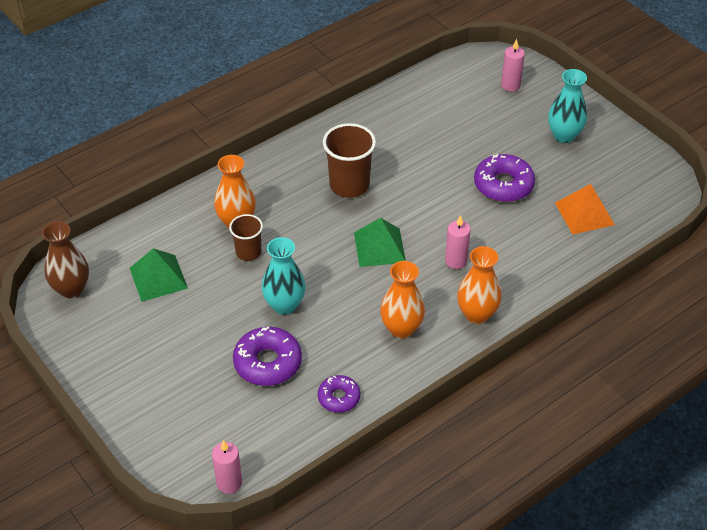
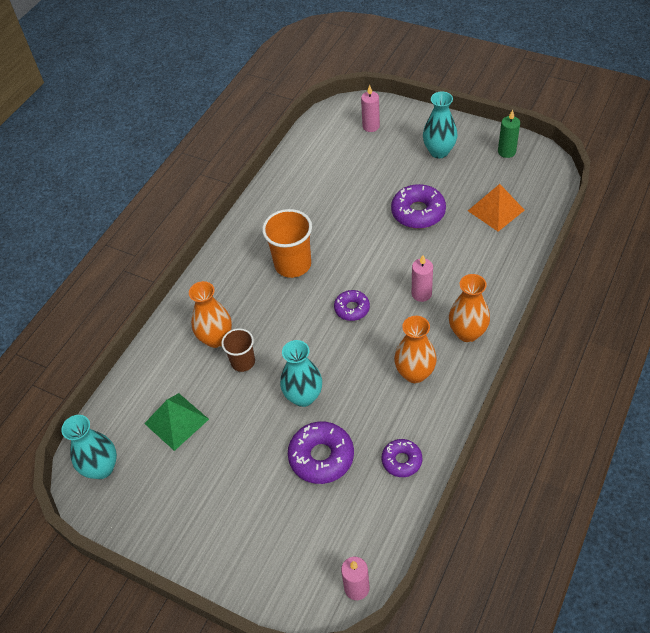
camera: 20 degrees left, 5 degrees up
brown vase [42,221,89,298] -> turquoise vase [61,415,117,479]
brown cup [323,123,376,198] -> orange cup [262,209,312,278]
green pyramid [354,218,406,267] -> purple donut [334,290,370,321]
none -> green candle [498,110,520,158]

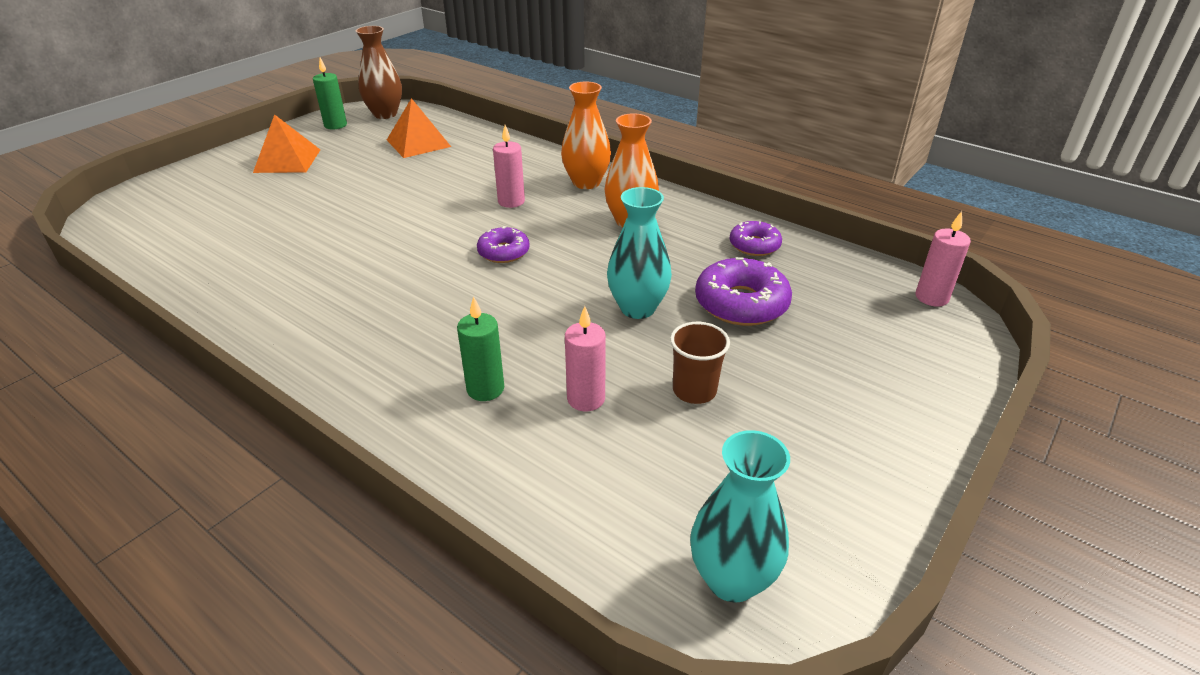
camera: 85 degrees left, 15 degrees down
green pyramid [144,393,209,451] -> none
orange vase [189,281,232,348] -> green candle [457,296,504,401]
brown cup [221,328,255,372] -> brown cup moved to [670,322,730,404]
orange cup [262,209,312,278] -> none
pink candle [361,85,380,132] -> pink candle moved to [565,306,606,411]
purple donut [391,184,446,229] -> none
turquoise vase [423,92,457,158] -> orange pyramid [253,114,320,173]
none -> brown vase [356,26,402,119]

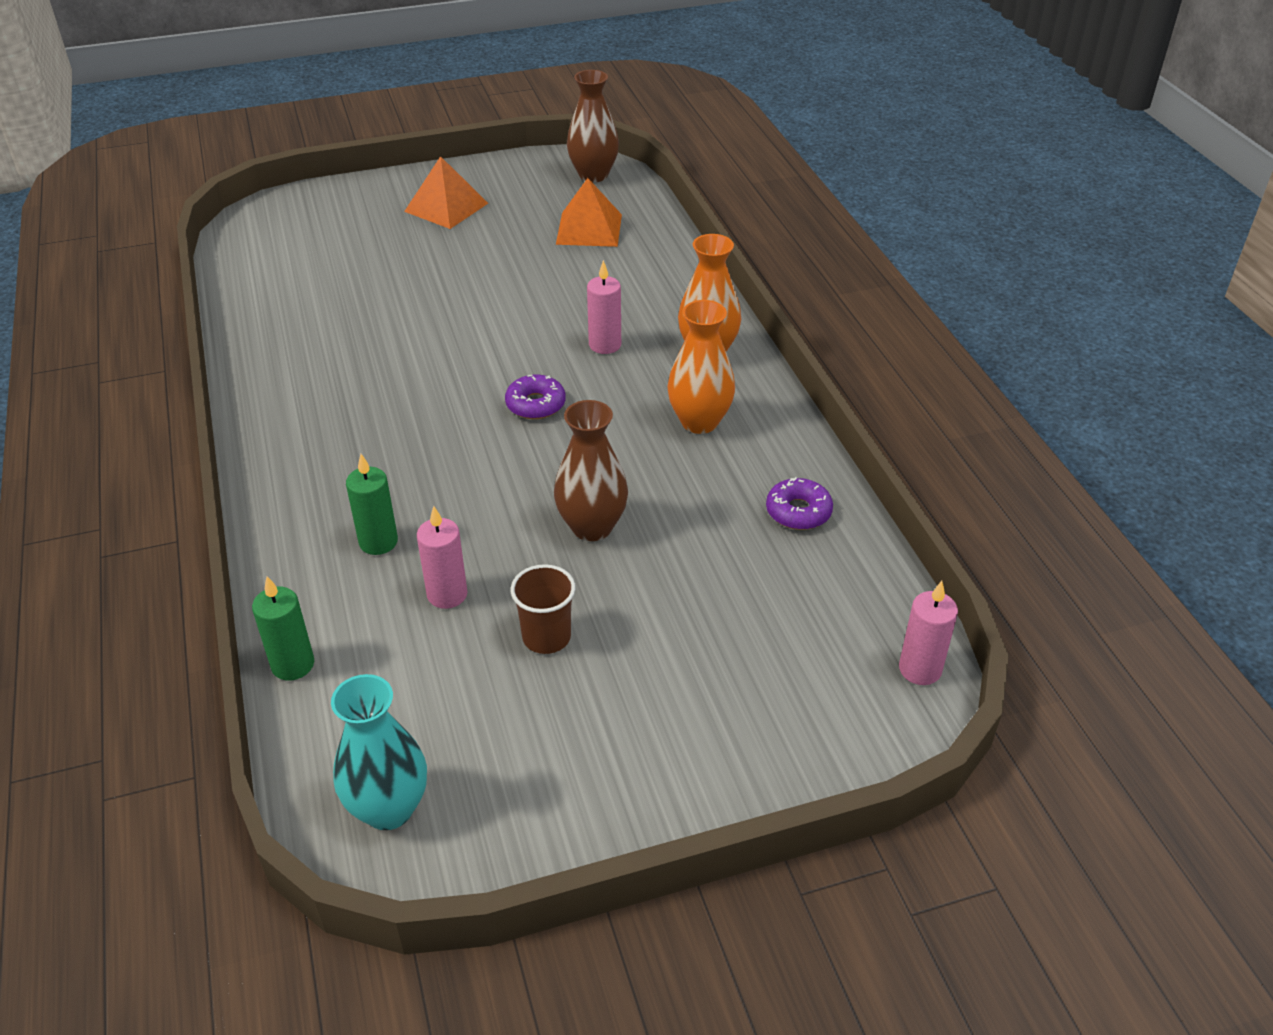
camera: 35 degrees right, 5 degrees up
green candle [313,58,347,129] -> green candle moved to [252,576,314,681]
turquoise vase [607,187,672,319] -> brown vase [554,400,628,541]
purple donut [695,257,792,326] -> none

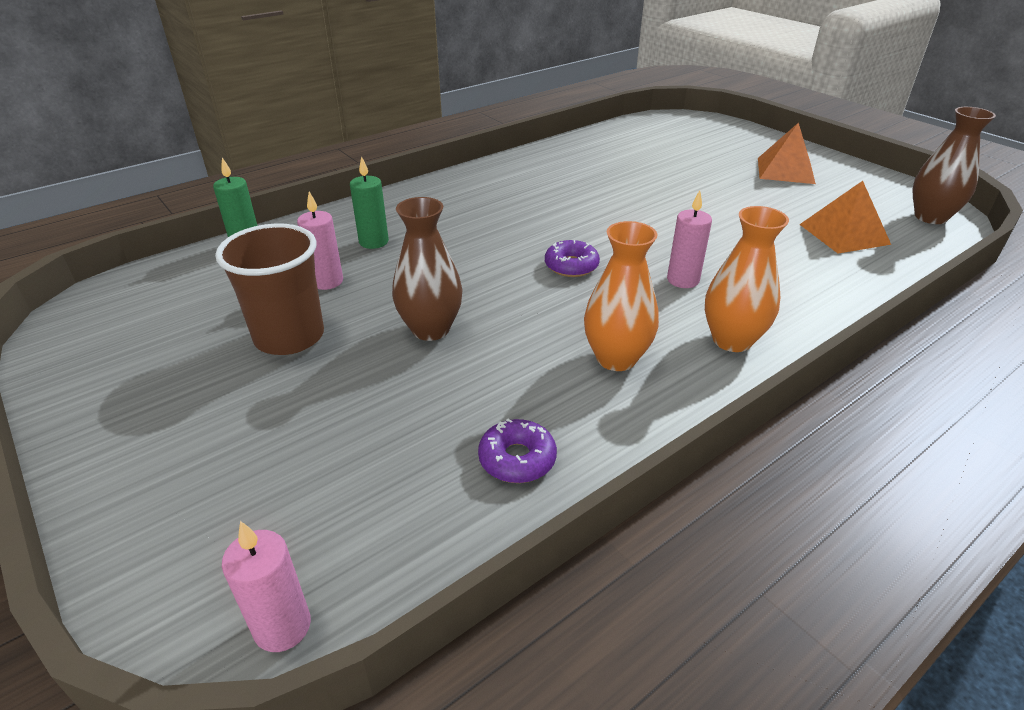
camera: 70 degrees right, 5 degrees down
turquoise vase [331,674,427,830] -> none
brown cup [511,564,576,654] -> brown cup [215,224,324,355], size x1.64

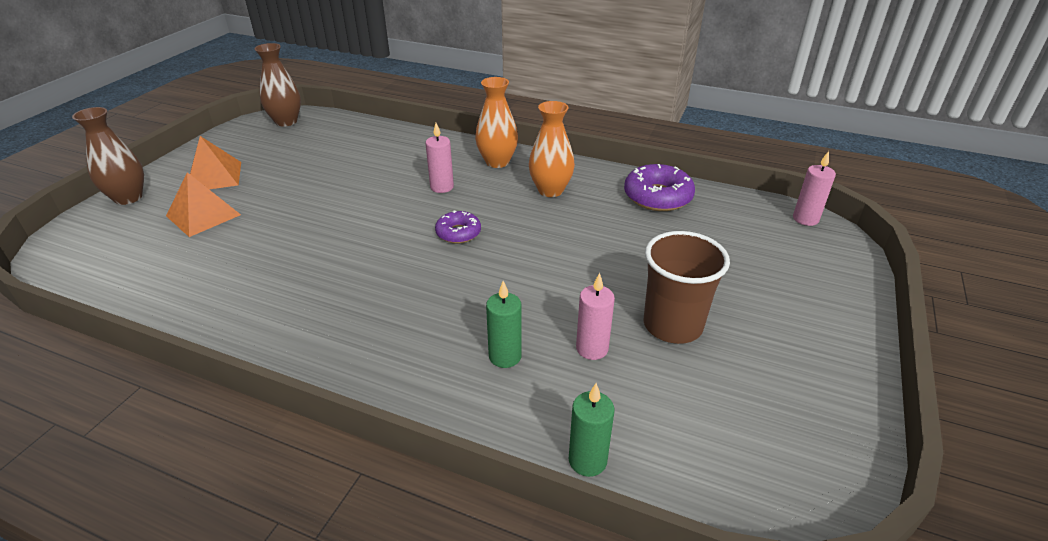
camera: 120 degrees left, 0 degrees up
brown vase [392,197,463,341] -> brown vase moved to [72,107,144,205]
purple donut [478,418,557,483] -> purple donut [624,164,695,211], size x1.64
orange pyramid [799,181,891,254] -> orange pyramid moved to [166,172,241,237]

